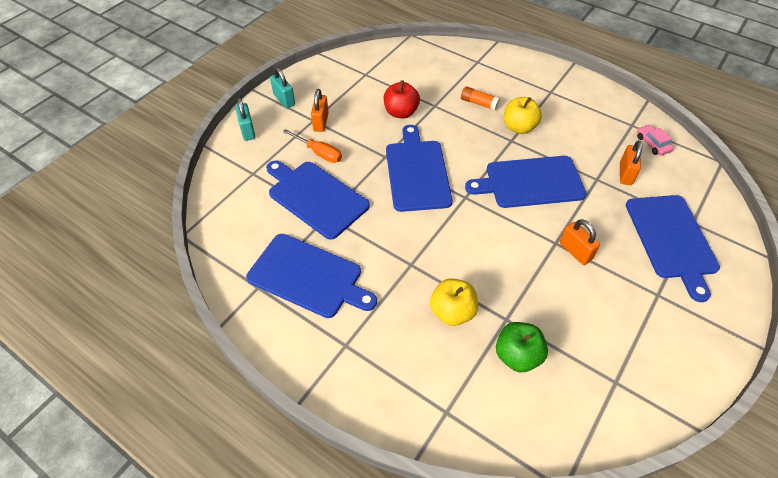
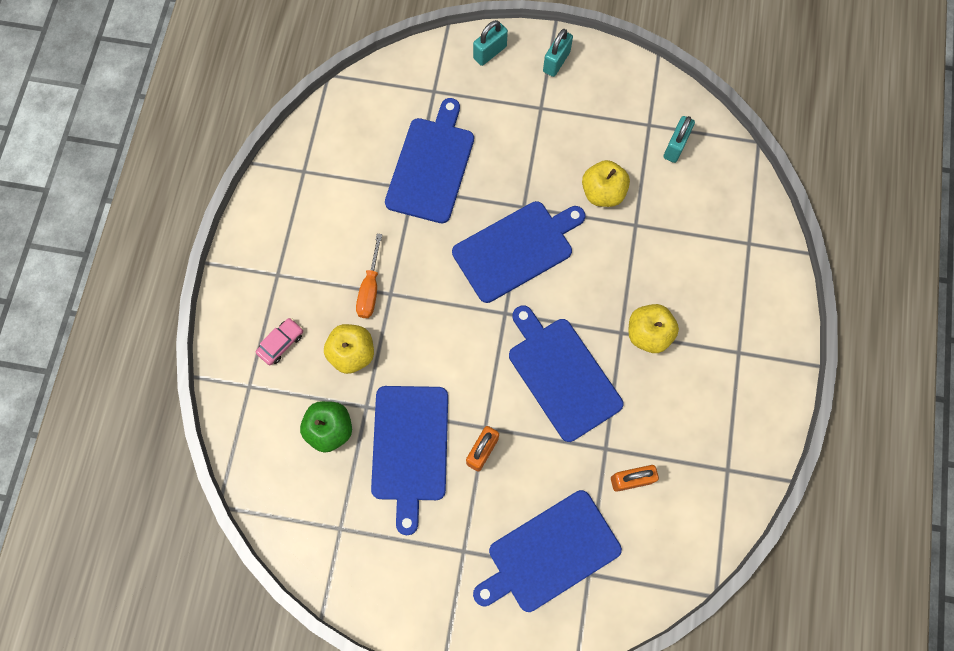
camera: 65 degrees right, 20 degrees up
blue cutting board [246,234,377,318] -> blue cutting board moved to [371,386,448,535]
orange screwdriver [283,129,342,163] -> orange screwdriver moved to [356,234,382,318]
orange padlock [311,89,329,132] -> none
red apple [384,80,420,118] -> yellow apple [582,160,630,207]
orange glue stick [461,86,500,111] -> none
pink car [637,124,674,155] -> pink car moved to [256,318,303,365]
none -> turquoise padlock [663,116,695,163]

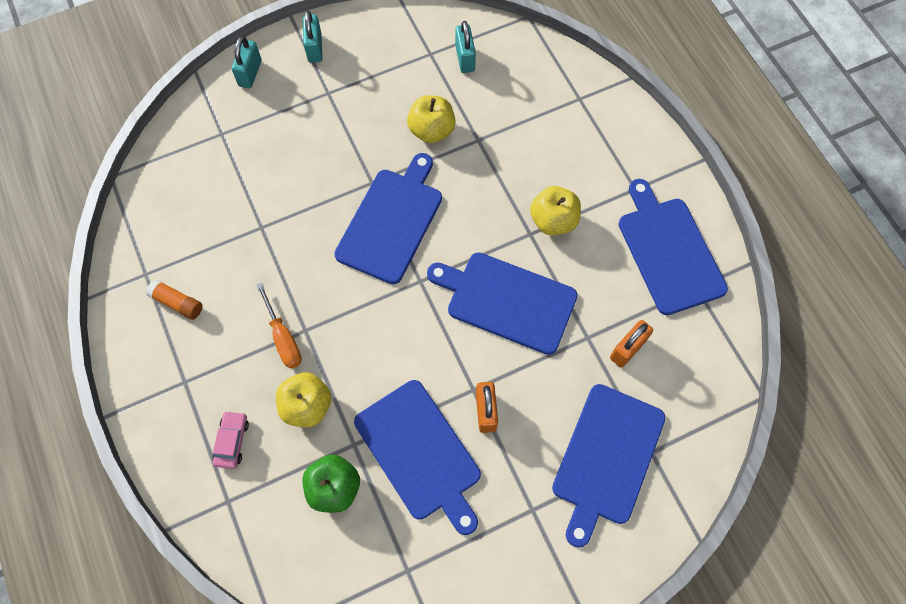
camera: 35 degrees left, 5 degrees down
blue cutting board [385,98,474,223] -> blue cutting board moved to [618,179,728,315]
none -> orange glue stick [146,279,203,320]

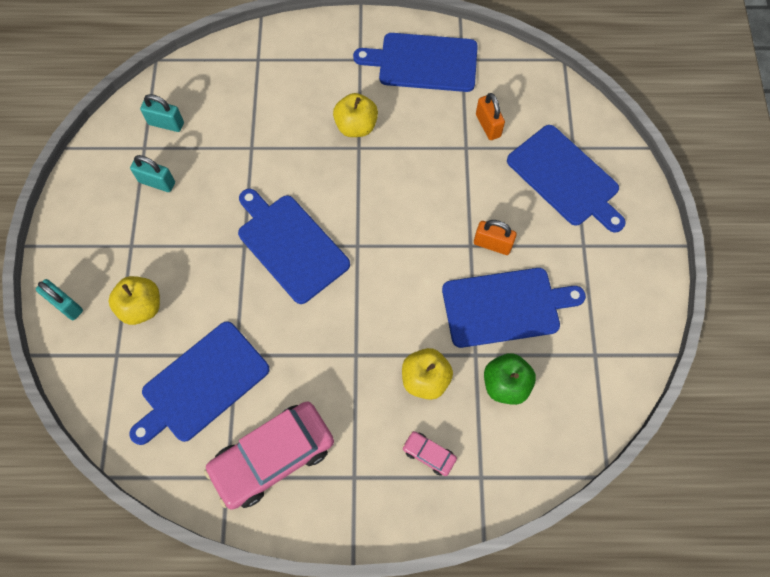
camera: 65 degrees left, 0 degrees up
orange glue stick [146,279,203,320] -> pink car [204,402,334,510]
orange screwdriver [256,282,302,369] -> none
turquoise padlock [303,10,322,63] -> turquoise padlock moved to [130,155,175,192]
yellow apple [407,95,456,143] -> yellow apple moved to [109,276,160,325]
blue cutting board [427,252,578,355] -> blue cutting board moved to [129,321,270,445]

